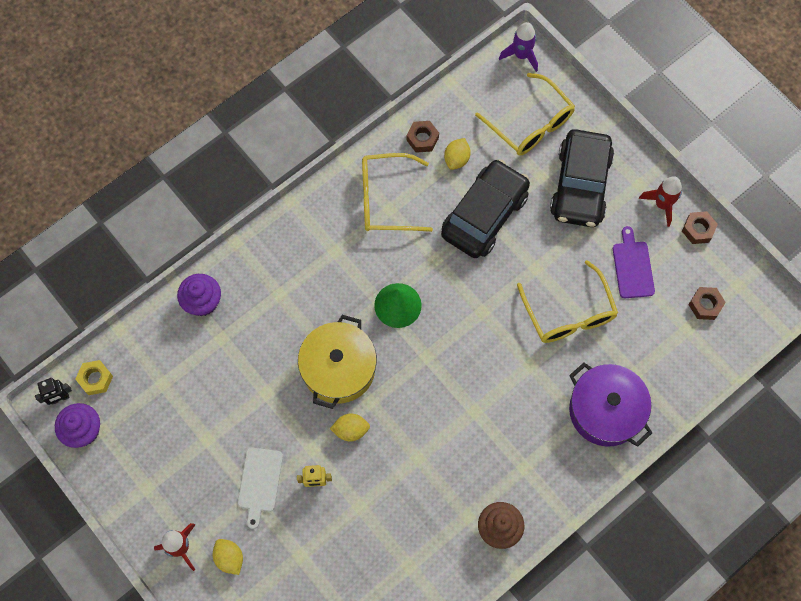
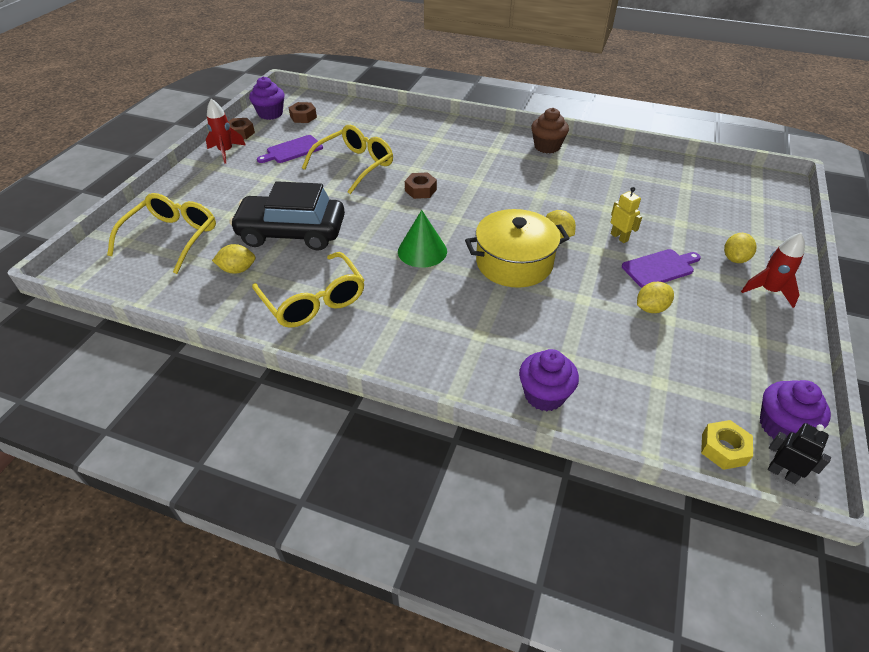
camera: 120 degrees left, 25 degrees down
white cutting board [238,447,283,529] -> purple cutting board [622,249,701,288]
brown nut [407,121,439,153] -> brown nut moved to [405,172,437,199]
purple rocket [499,22,538,72] -> none
black car [550,129,614,227] -> none
purple pot [569,363,652,447] -> none
none -> purple cupcake [249,76,284,120]
none -> yellow lemon [637,282,674,313]

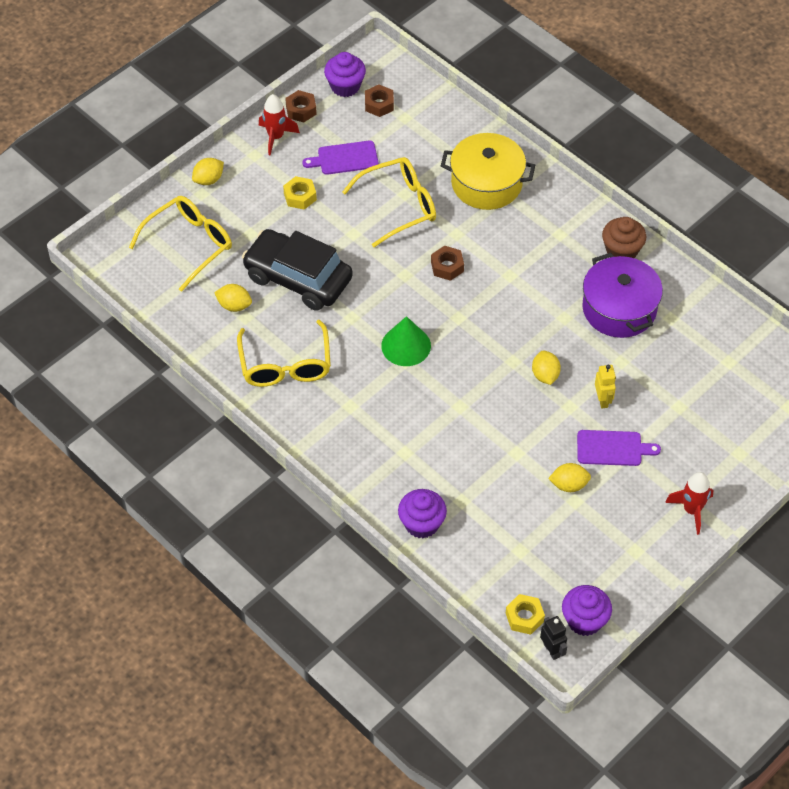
camera: 25 degrees right, 10 degrees up
yellow pot [465,209,570,288] -> yellow pot moved to [441,133,535,210]
yellow lemon [724,233,757,263] -> yellow lemon moved to [192,158,224,185]
none -> yellow nut [283,176,317,210]
none -> purple pot [582,253,663,338]

